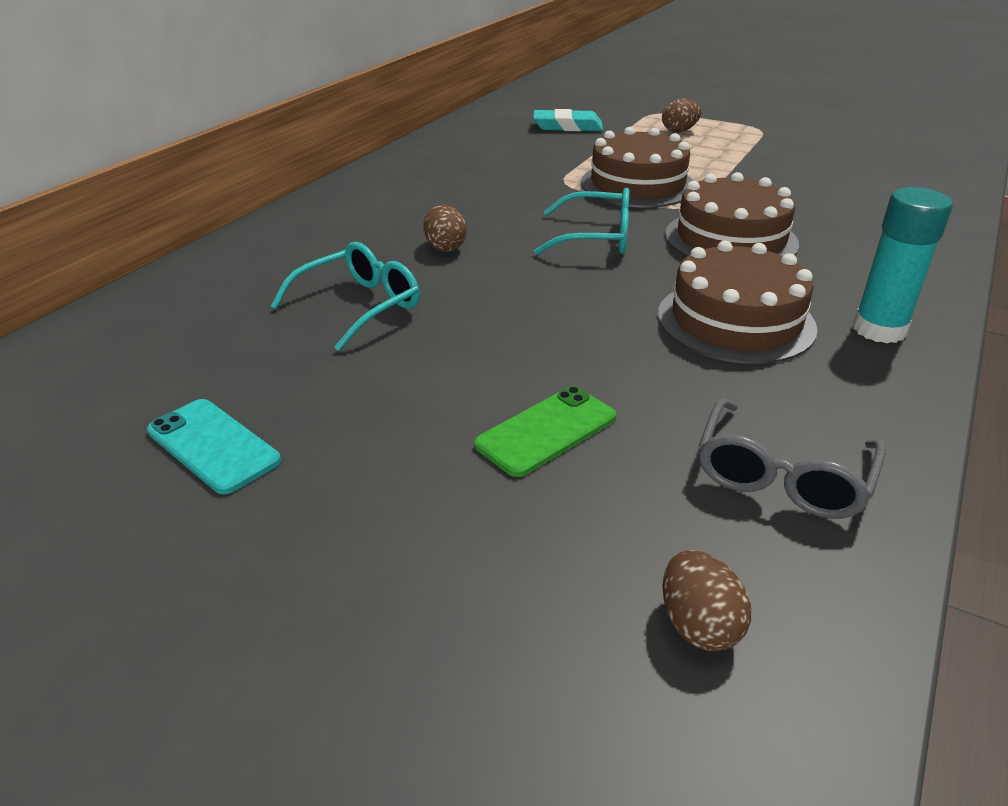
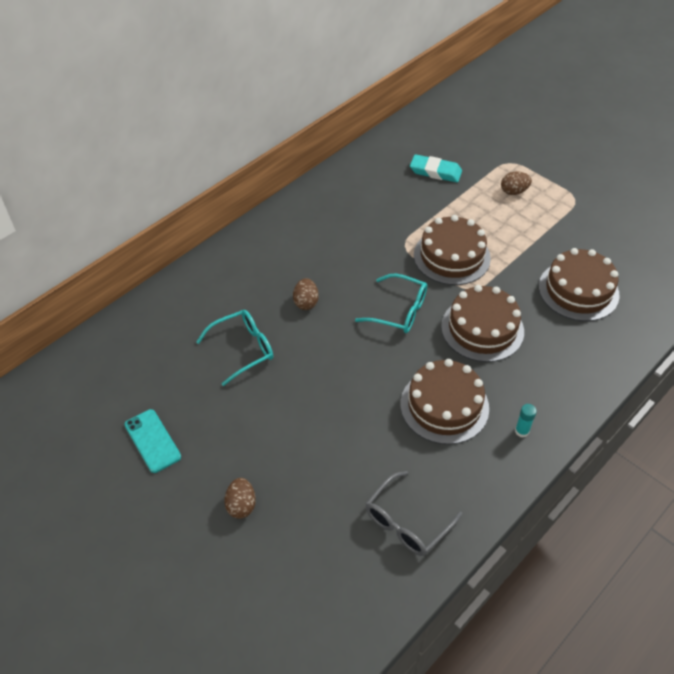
camera: 15 degrees right, 15 degrees up
green phone [474,386,616,477] -> none
brown egg [663,550,751,651] -> brown egg moved to [224,478,256,519]
turquoise glue stick [853,187,953,343] -> turquoise glue stick [515,404,537,438], size x0.49
none -> brown cake [539,248,620,321]

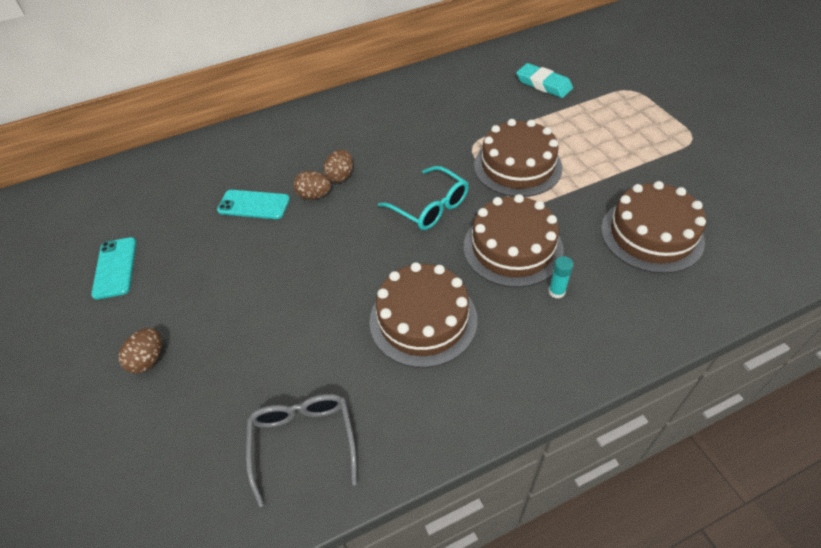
camera: 25 degrees right, 0 degrees up
turquoise glasses [196,310,273,386] -> turquoise phone [217,190,290,219]
grey glasses [365,471,462,556] -> grey glasses turned 105 degrees clockwise [246,394,357,507]
brown egg [501,172,532,195] -> brown egg moved to [293,171,331,200]
turquoise glue stick [515,404,537,438] -> turquoise glue stick moved to [549,256,574,299]

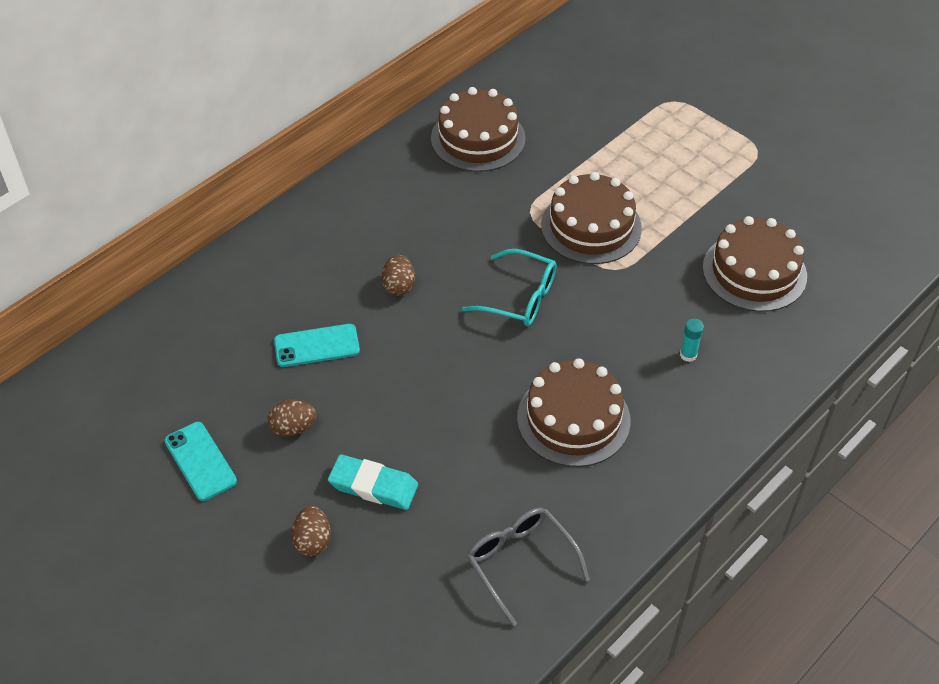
camera: 25 degrees left, 0 degrees up
brown egg [293,171,331,200] -> brown egg moved to [268,400,316,437]
brown cake [463,194,564,287] -> brown cake moved to [431,87,526,172]
turquoise eraser [516,63,573,98] -> turquoise eraser moved to [328,454,418,510]

